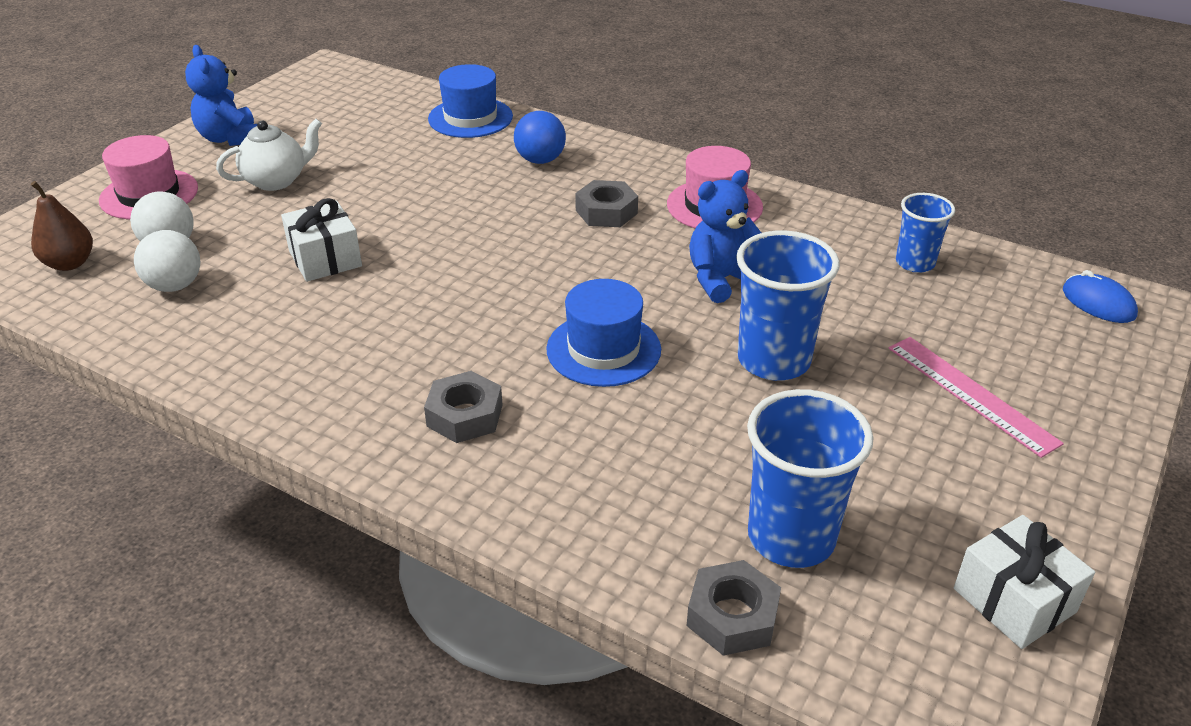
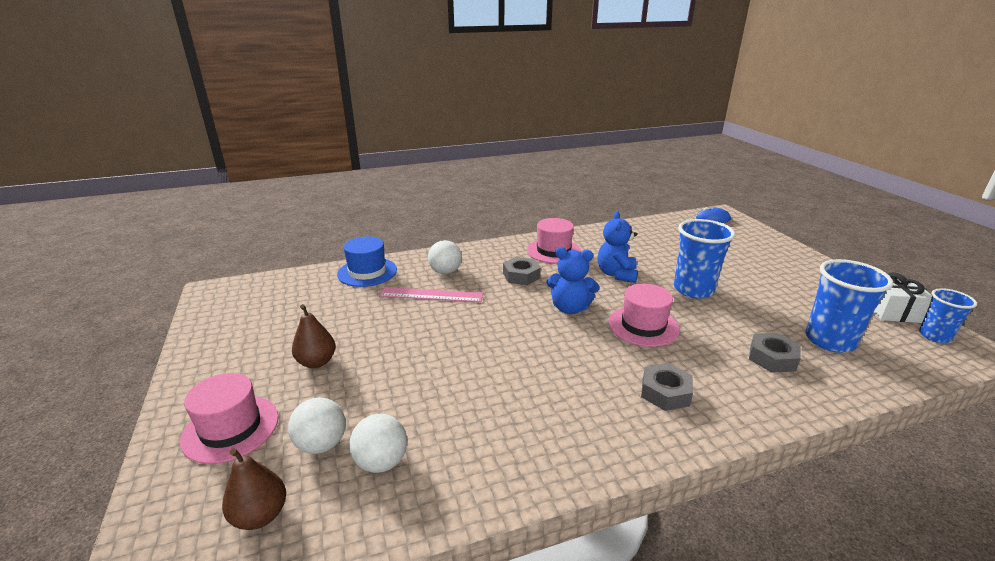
camera: 50 degrees left, 10 degrees down
blue teddy bear [185,45,257,146] -> blue teddy bear moved to [547,247,599,314]
white teapot [216,119,322,191] -> brown pear [292,304,335,368]
white gift [281,198,362,282] -> none
blue ball [514,111,566,164] -> white ball [428,240,462,274]
blue hat [546,279,661,387] -> pink hat [608,283,680,347]
grey nut [687,560,781,656] -> grey nut moved to [749,333,801,373]
pink ruler [889,337,1064,458] -> pink ruler moved to [379,287,483,302]
blue cup [896,193,955,273] -> blue cup moved to [919,288,977,343]

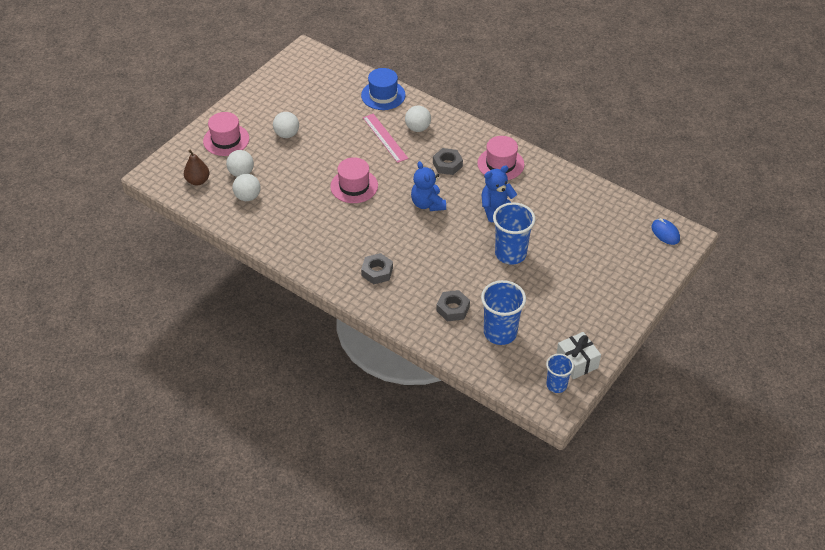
camera: 55 degrees right, 20 degrees up
brown pear [292,304,335,368] -> white ball [273,112,299,138]
pink hat [608,283,680,347] -> pink hat moved to [330,157,378,203]

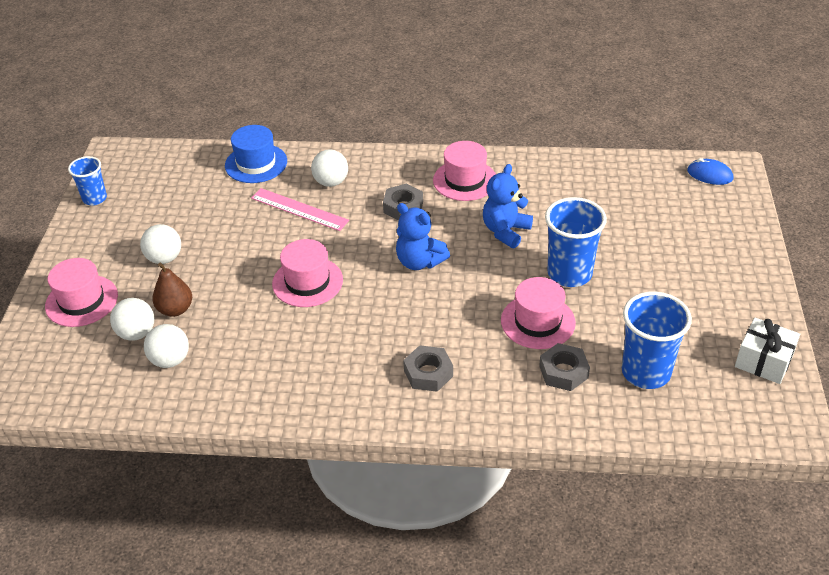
camera: 30 degrees left, 5 degrees down
brown pear [184,149,210,185] -> brown pear moved to [152,263,192,317]
blue cup [546,354,574,393] -> blue cup moved to [68,156,107,205]
none -> pink hat [501,277,576,349]

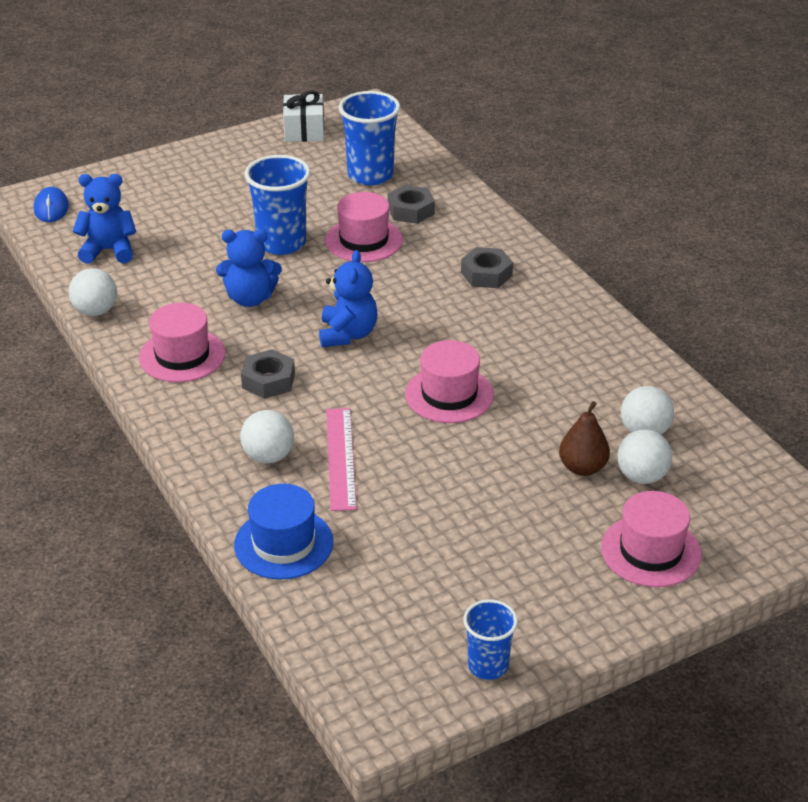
camera: 125 degrees left, 5 degrees down
white ball [140,224,181,264] -> white ball moved to [69,268,117,316]
none -> blue teddy bear [72,174,136,264]

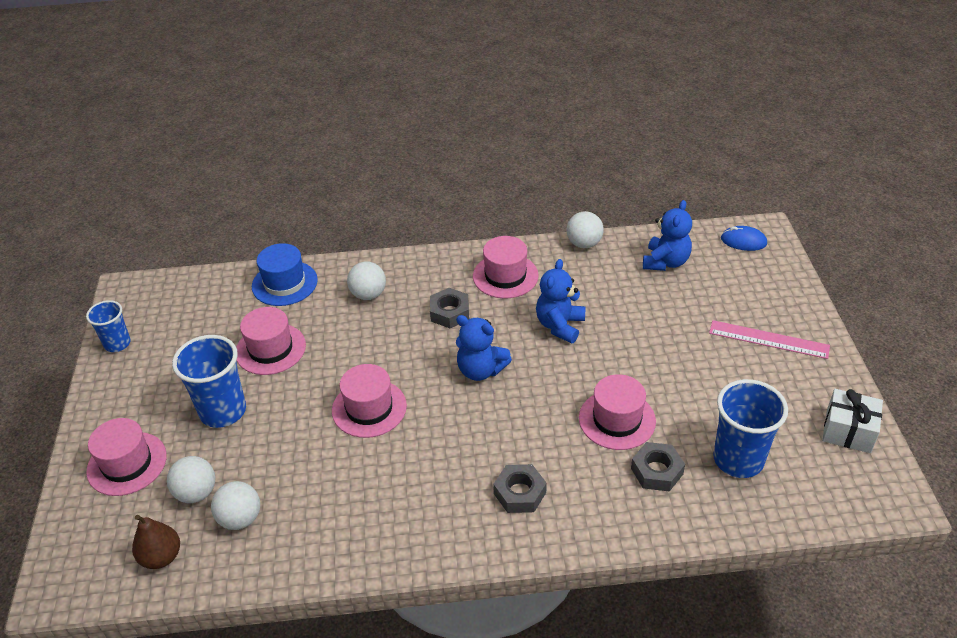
camera: 115 degrees right, 5 degrees up
blue cup [245,155,311,255] -> blue cup moved to [172,335,246,428]
pink ruler [326,408,357,511] -> pink ruler moved to [709,320,830,359]
brown pear [559,401,610,476] -> brown pear moved to [132,515,180,569]
none -> pink hat [236,307,306,375]

